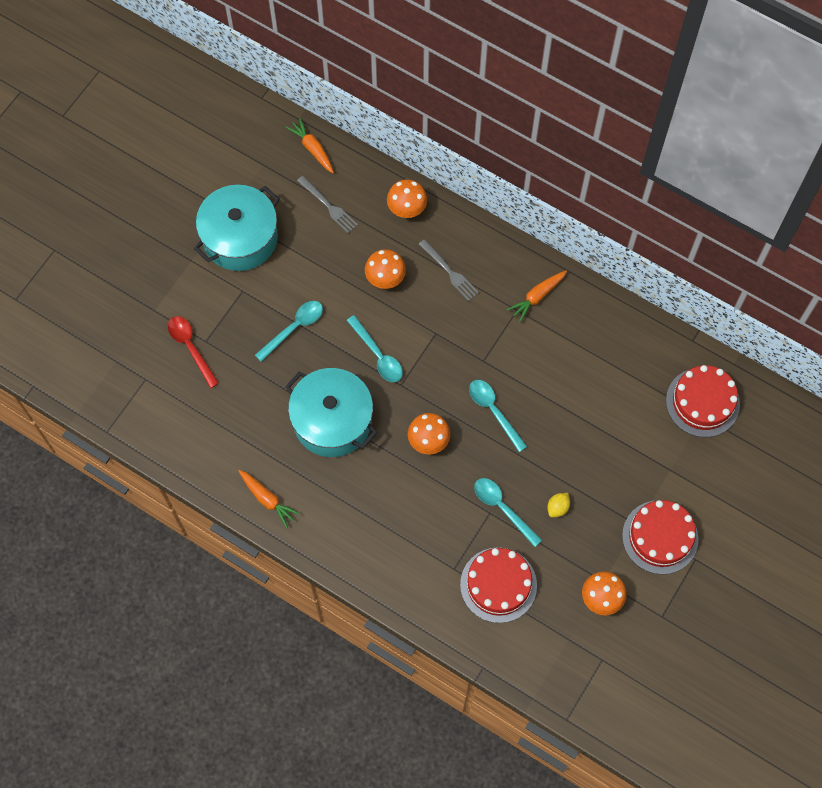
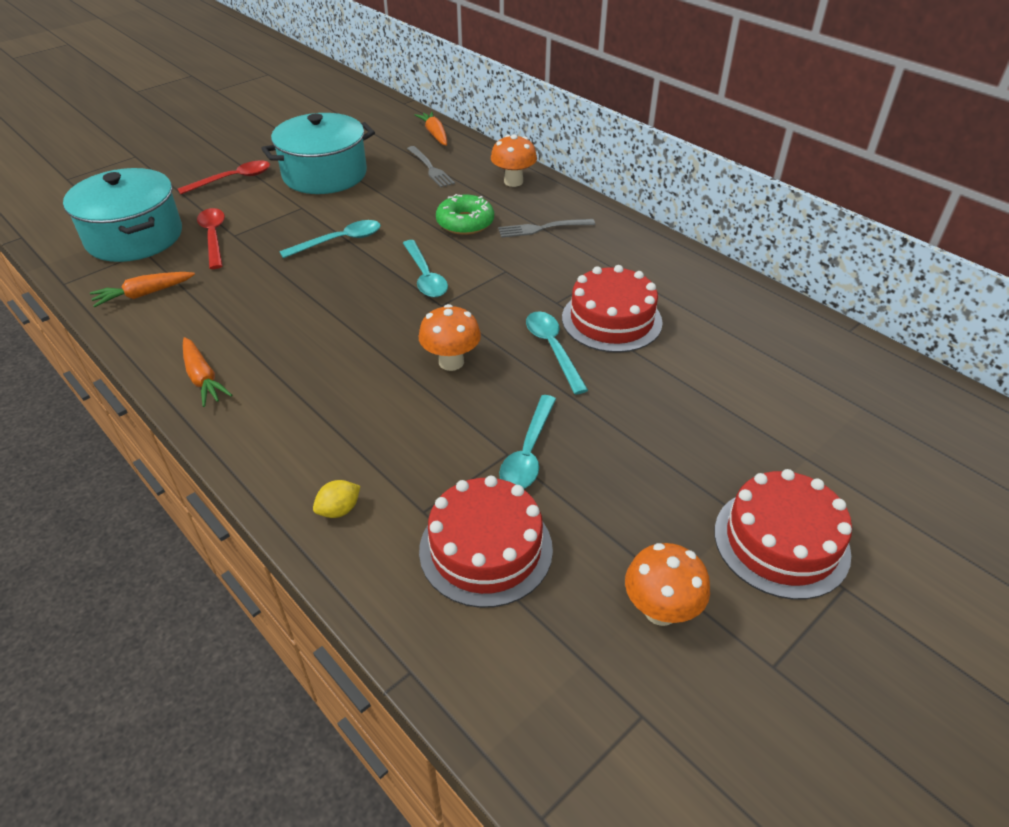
camera: 15 degrees right, 25 degrees down
turquoise pot [285,368,377,457] -> turquoise pot moved to [63,168,182,262]
orange mushroom [365,249,406,289] -> green donut [436,194,494,235]
grey fork [419,239,479,301] -> grey fork turned 105 degrees clockwise [498,219,595,238]
turquoise spoon [474,478,542,547] -> turquoise spoon turned 135 degrees counterclockwise [499,395,556,489]
orange carrot [507,271,567,322] -> orange carrot moved to [90,272,195,307]
yellow lemon [548,493,570,517] -> yellow lemon moved to [313,480,360,518]
red cake [666,365,740,437] -> red cake moved to [562,265,663,353]
none -> red spoon [178,160,270,194]

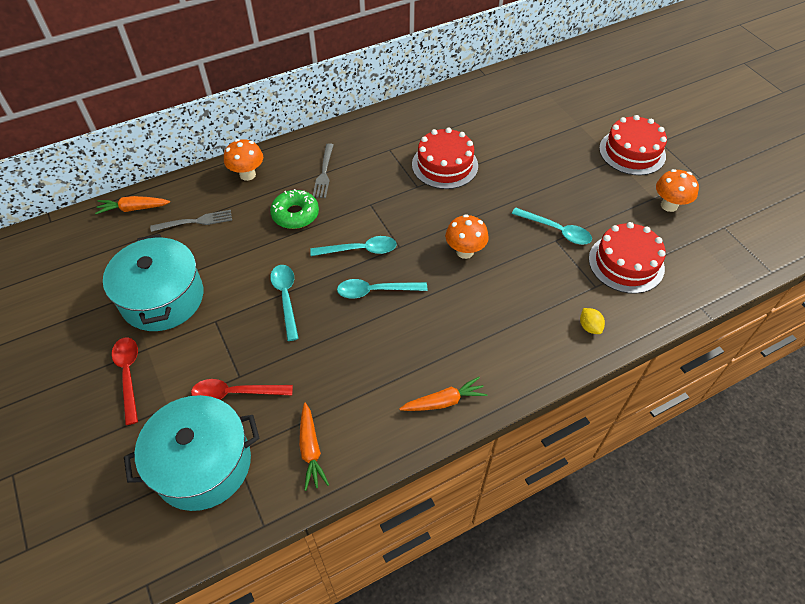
camera: 75 degrees left, 10 degrees up
turquoise spoon [526,311,588,395] -> turquoise spoon moved to [337,279,427,298]

